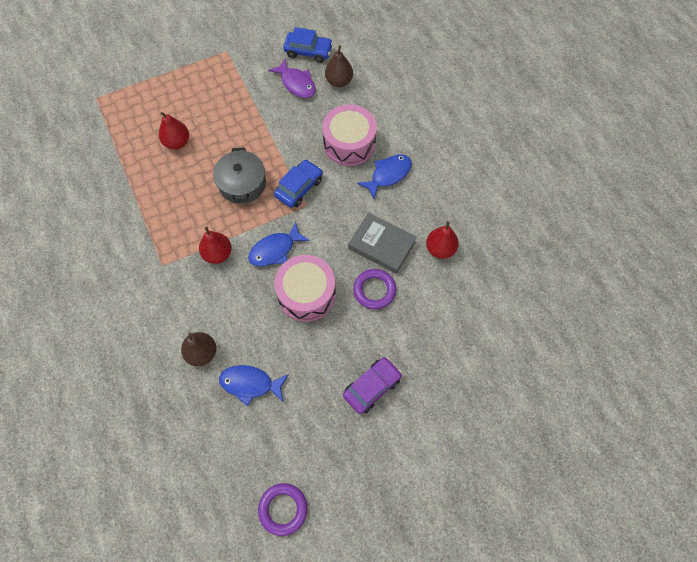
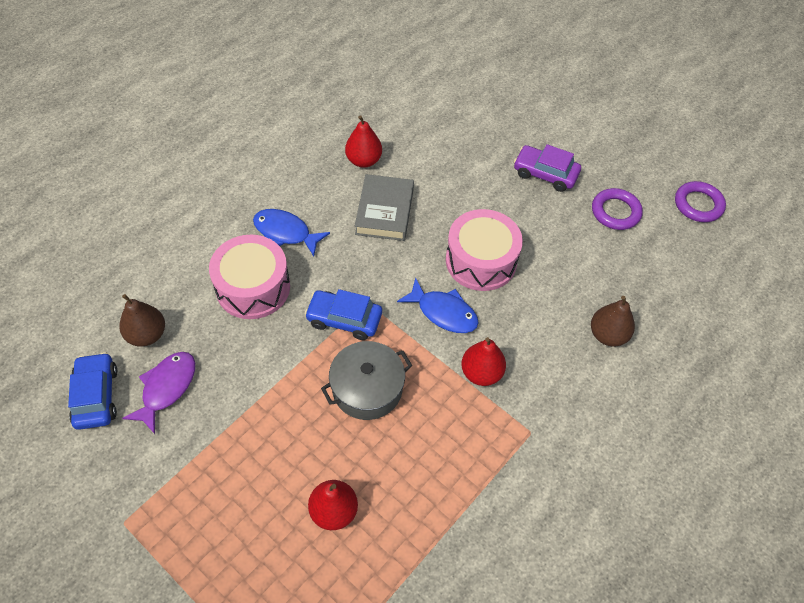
camera: 115 degrees left, 10 degrees down
blue fish [219,365,289,406] -> none
purple ring [353,269,396,309] -> purple ring moved to [592,188,643,230]

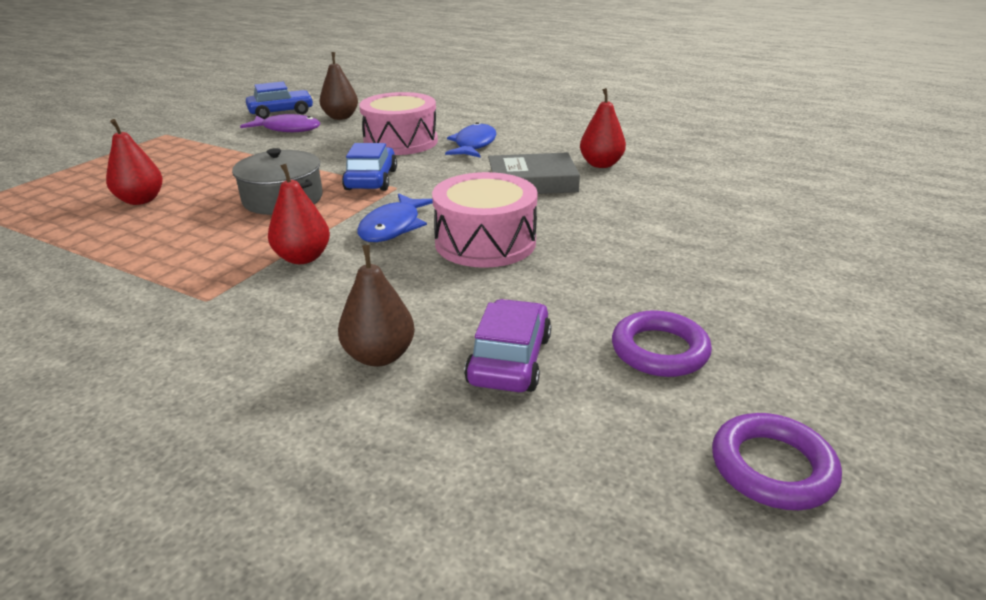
camera: 80 degrees right, 25 degrees down
purple car [514,144,581,192] -> purple car moved to [464,299,551,392]

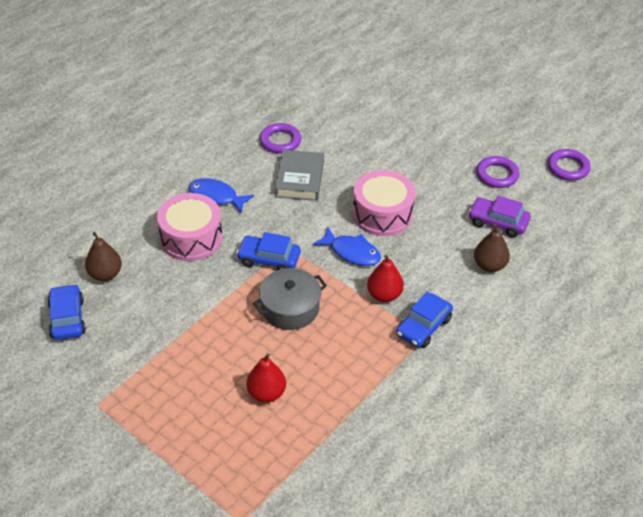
camera: 80 degrees left, 15 degrees up
purple fish [240,114,320,132] -> none
red pear [580,88,626,168] -> purple ring [260,123,301,154]
none -> blue car [396,292,453,348]

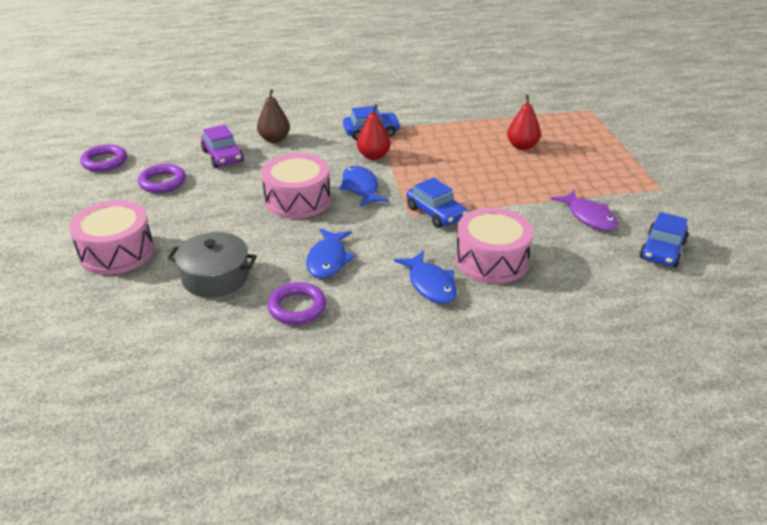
camera: 140 degrees left, 10 degrees down
brown pear [85,232,122,281] -> none
grey pot [253,268,327,330] -> grey pot moved to [167,232,257,297]
grey book [275,150,324,201] -> blue fish [306,229,355,279]
none -> pink drum [69,200,154,275]
none -> purple fish [551,190,618,231]

